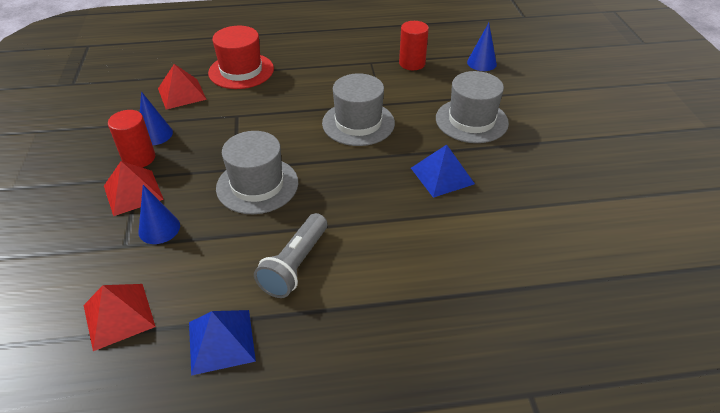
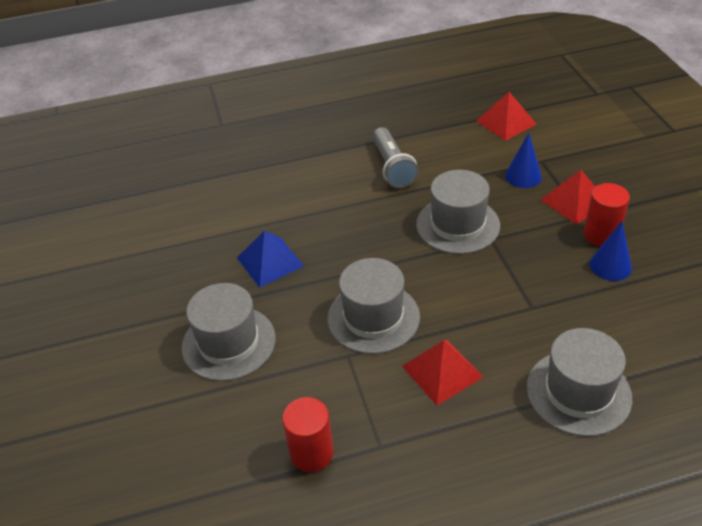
camera: 175 degrees right, 0 degrees up
red pyramid [158,64,207,110] -> red pyramid moved to [402,340,483,405]
blue pyramid [189,310,256,376] -> none
red hat [208,26,274,89] -> grey hat [527,328,632,436]
grey flashlight [254,213,327,298] -> grey flashlight turned 150 degrees clockwise [373,127,418,188]
blue cone [467,23,497,71] -> none

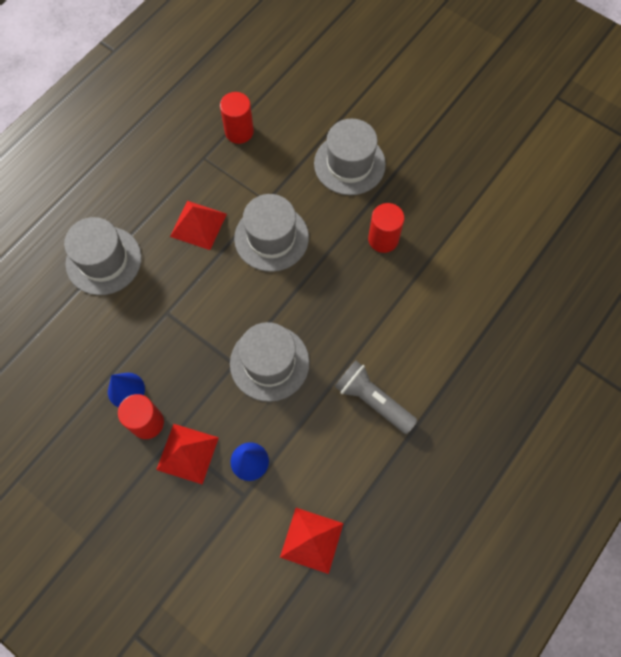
camera: 140 degrees right, 25 degrees up
blue pyramid [237,230,304,288] -> red cylinder [368,203,404,253]

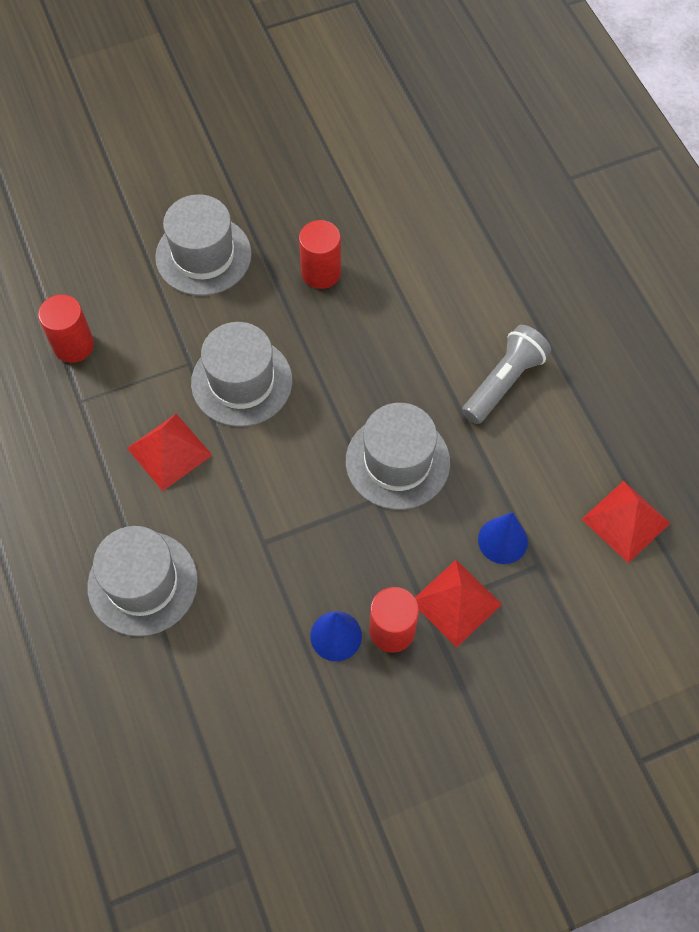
camera: 60 degrees left, 5 degrees down
grey flashlight [335,360,417,434] -> grey flashlight turned 150 degrees clockwise [462,325,551,424]

